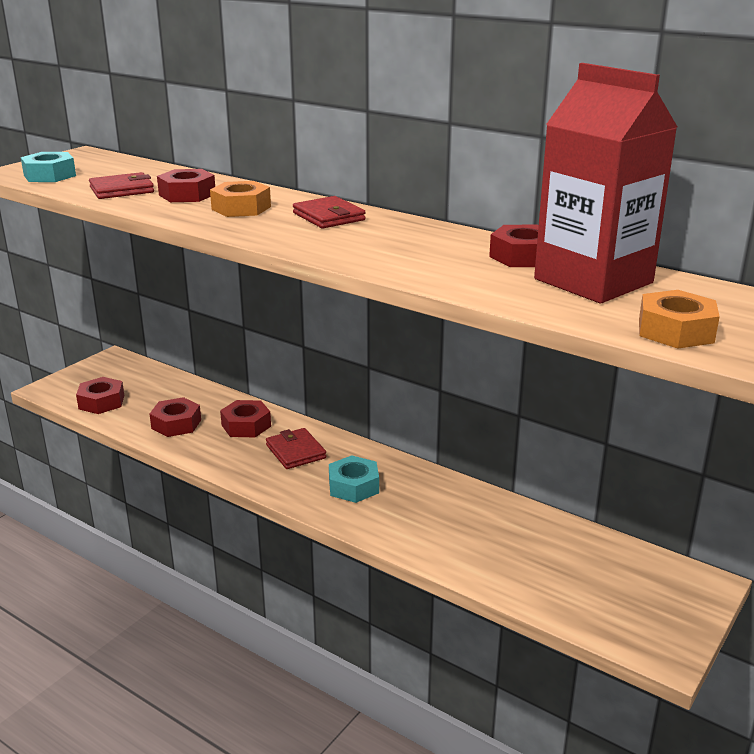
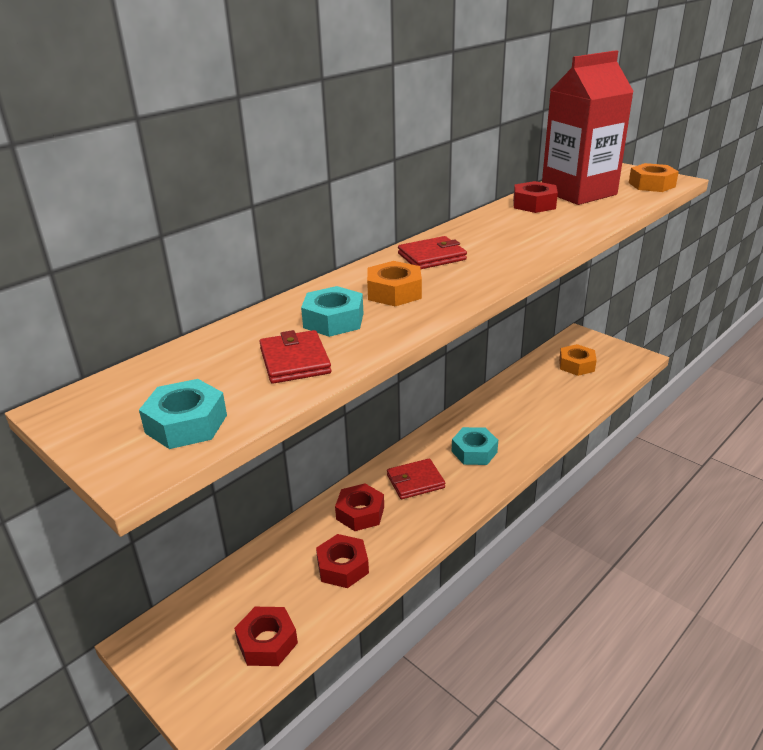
camera: 80 degrees left, 5 degrees up
red nut [157,169,215,202] -> turquoise nut [301,286,364,337]
none -> orange nut [559,344,597,376]

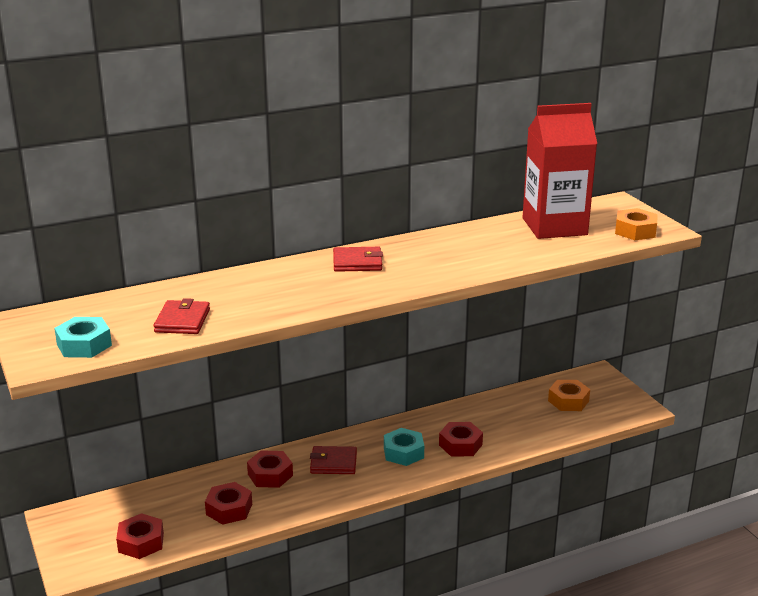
camera: 20 degrees right, 5 degrees down
turquoise nut [301,286,364,337] -> none
orange nut [367,261,422,306] -> none
red nut [513,181,558,213] -> red nut moved to [439,422,483,457]

